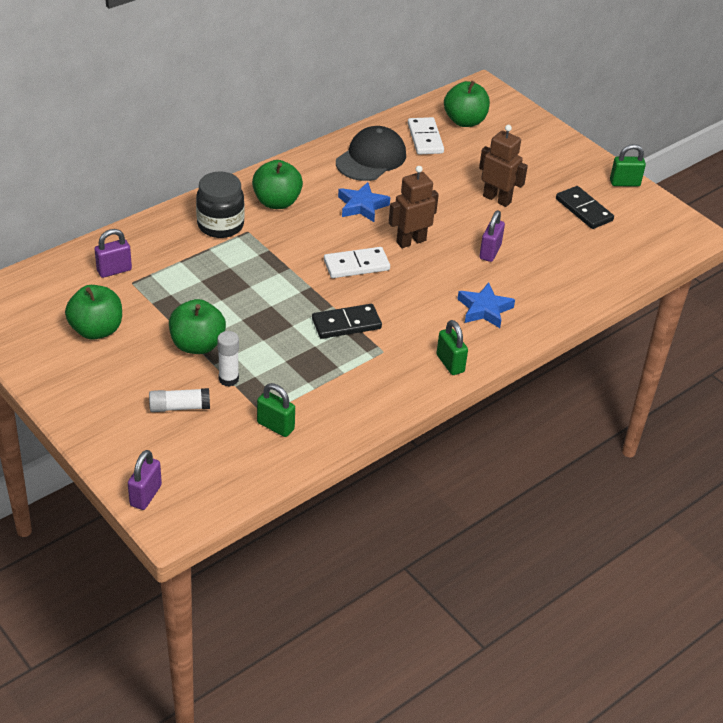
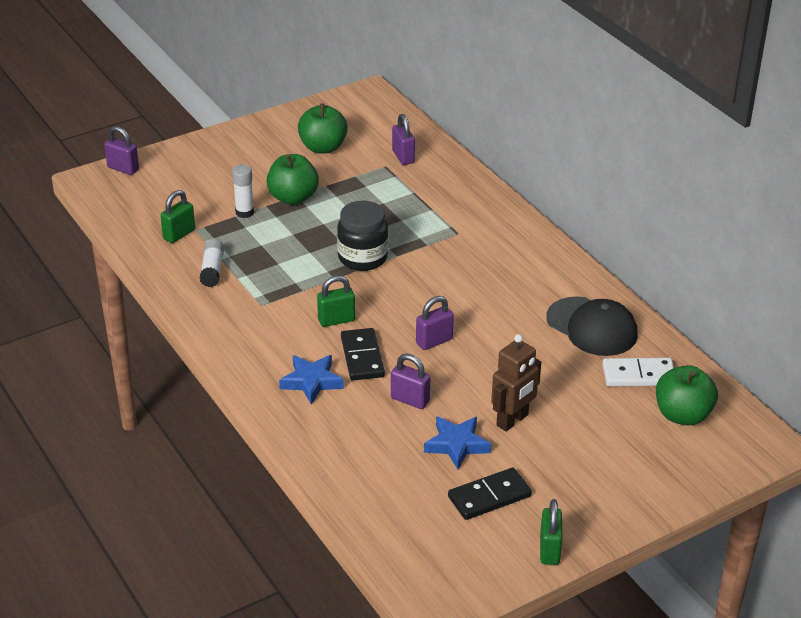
camera: 100 degrees right, 5 degrees down
white glue stick [149,388,210,412] -> white glue stick moved to [199,239,224,287]
black jar [196,171,245,238] -> black jar moved to [337,201,388,271]
green apple [252,160,303,209] -> none
black domino [312,304,382,339] -> black domino moved to [341,328,385,380]
white domino [324,247,390,278] -> none
blue star [338,182,390,222] -> blue star moved to [424,416,491,469]
brown robot [389,166,439,248] -> purple padlock [416,296,454,350]
green padlock [437,320,468,375] -> green padlock moved to [317,276,355,327]

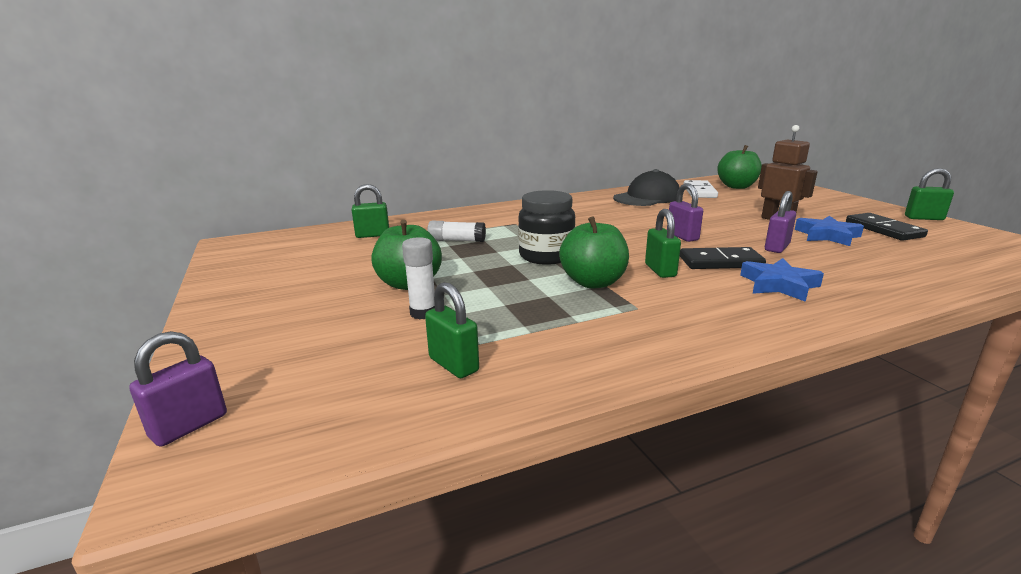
camera: 80 degrees left, 15 degrees down
white glue stick [199,239,224,287] -> white glue stick moved to [427,221,486,242]
green apple [298,103,348,154] -> green apple moved to [559,216,629,288]
purple padlock [392,114,415,165] -> green padlock [352,184,389,238]

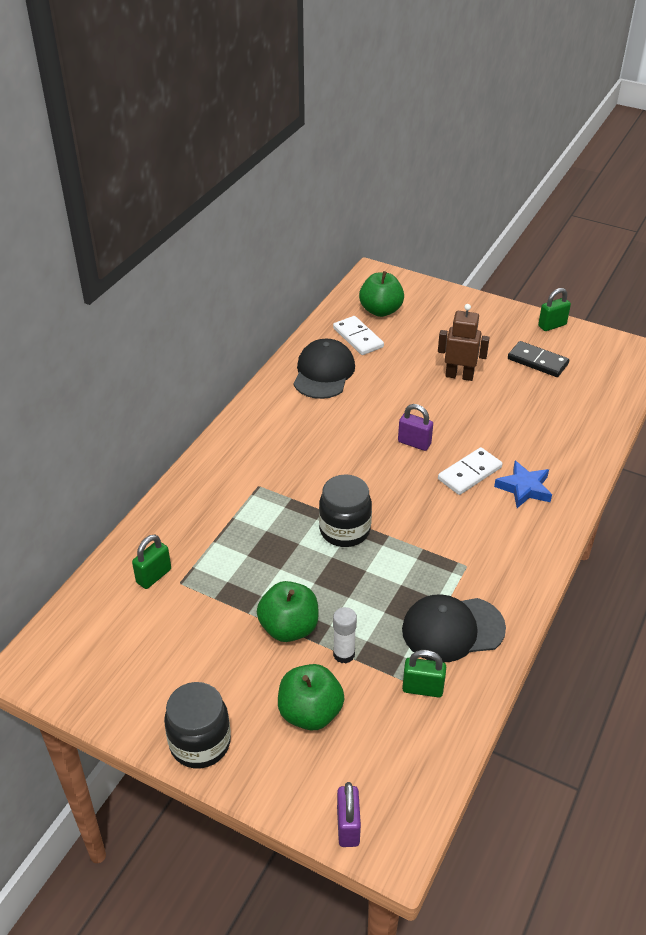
camera: 40 degrees left, 20 degrees up
white glue stick [427,221,486,242] -> none
green apple [559,216,629,288] -> green apple moved to [278,664,344,730]
green padlock [645,209,681,278] -> none
black domino [680,247,766,269] -> white domino [438,447,502,495]
purple padlock [765,191,796,253] -> none
blue star [795,216,864,246] -> none
none -> black jar [164,682,231,768]
none -> black cap [402,594,506,662]

